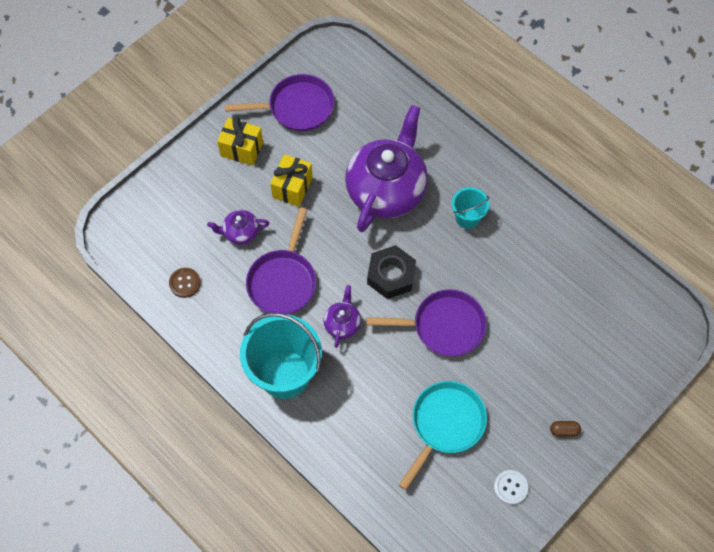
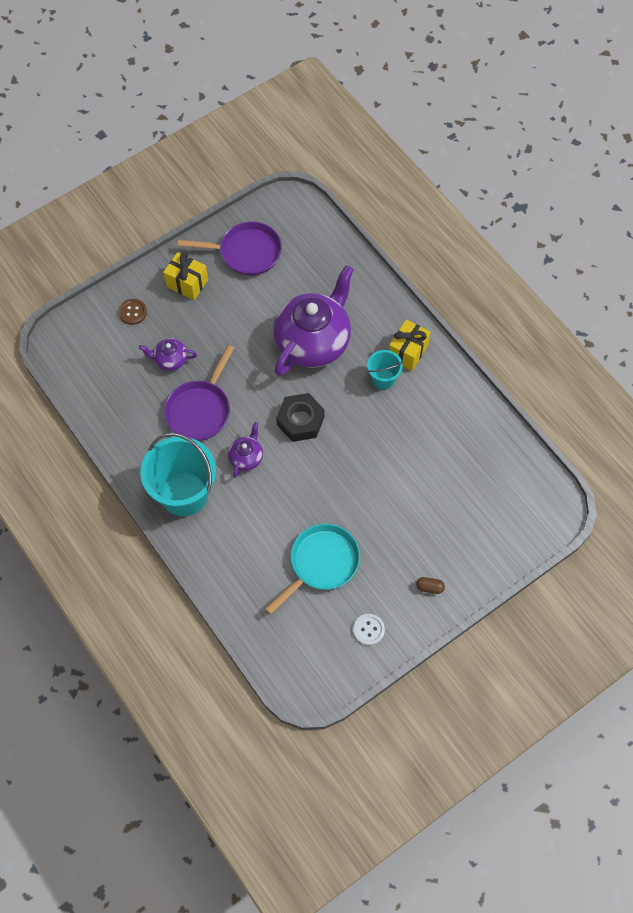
camera: 10 degrees right, 0 degrees up
brown button [169,268,201,298] -> brown button moved to [119,299,147,325]
yellow gift [270,154,313,207] -> yellow gift moved to [389,320,431,371]
purple pan [366,289,487,357] -> none

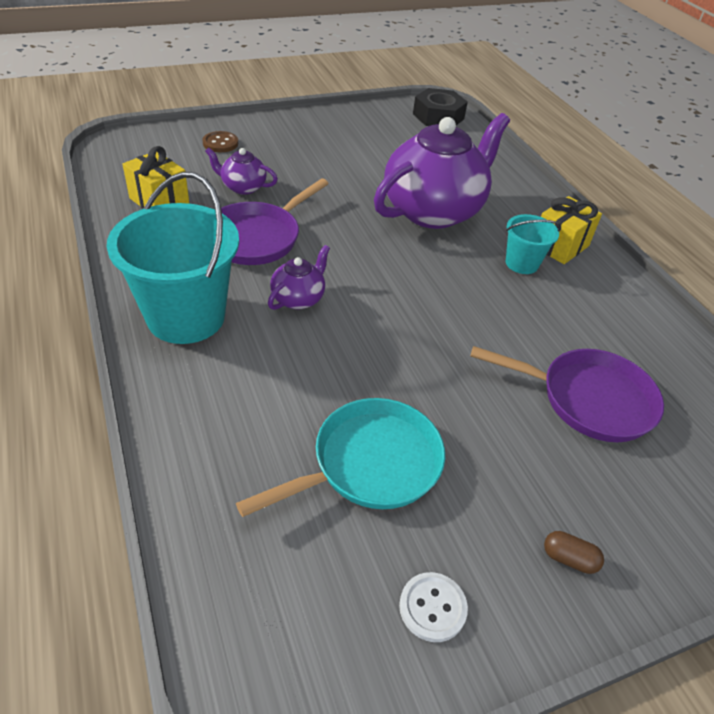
camera: 10 degrees right, 20 degrees down
yellow gift [163,252,208,300] -> yellow gift moved to [122,146,189,209]
purple pan [178,221,282,276] -> purple pan moved to [470,346,664,442]
black nut [276,393,325,442] -> black nut moved to [413,88,468,126]

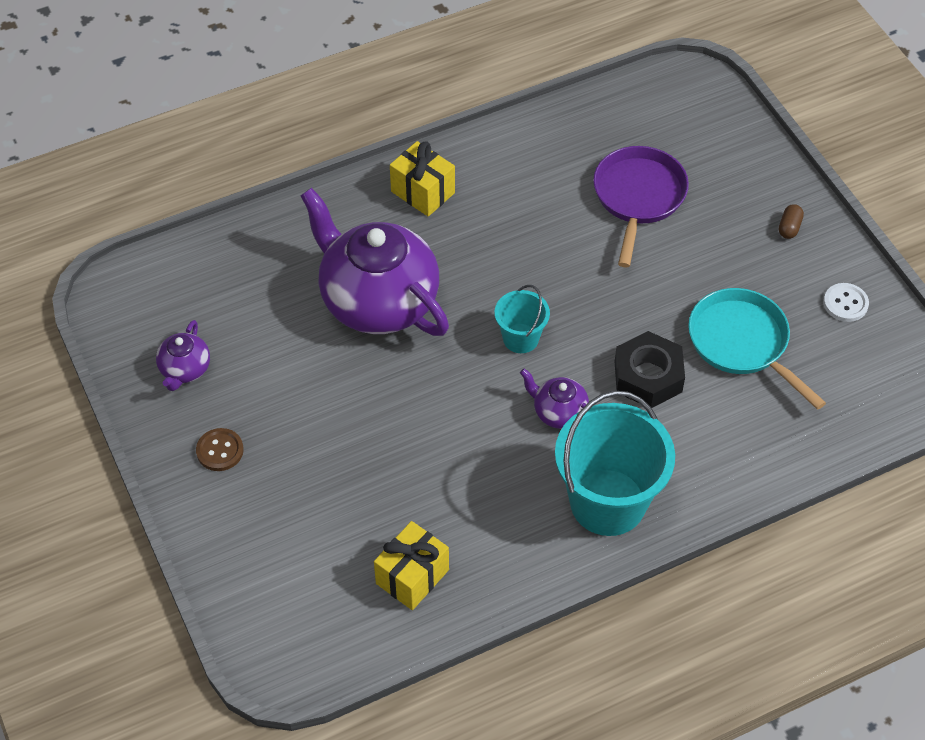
camera: 90 degrees left, 10 degrees up
brown button [202,131,238,152] -> brown button moved to [196,428,244,471]
purple teapot [205,147,278,195] -> purple teapot moved to [156,320,210,391]
purple pan [221,178,329,265] -> none
black nut [413,88,468,126] -> black nut moved to [615,331,685,408]
turquoise bucket [506,214,561,274] -> turquoise bucket moved to [495,285,550,353]

